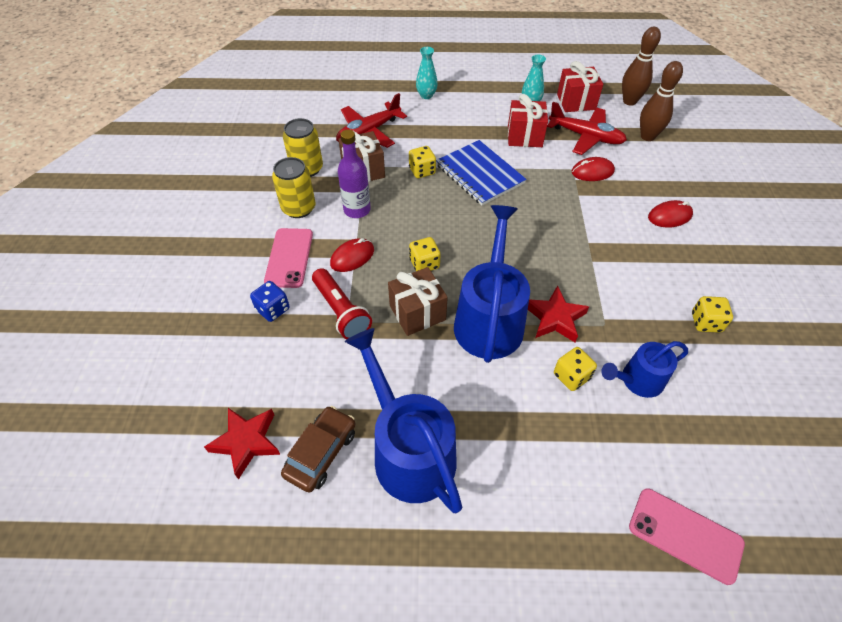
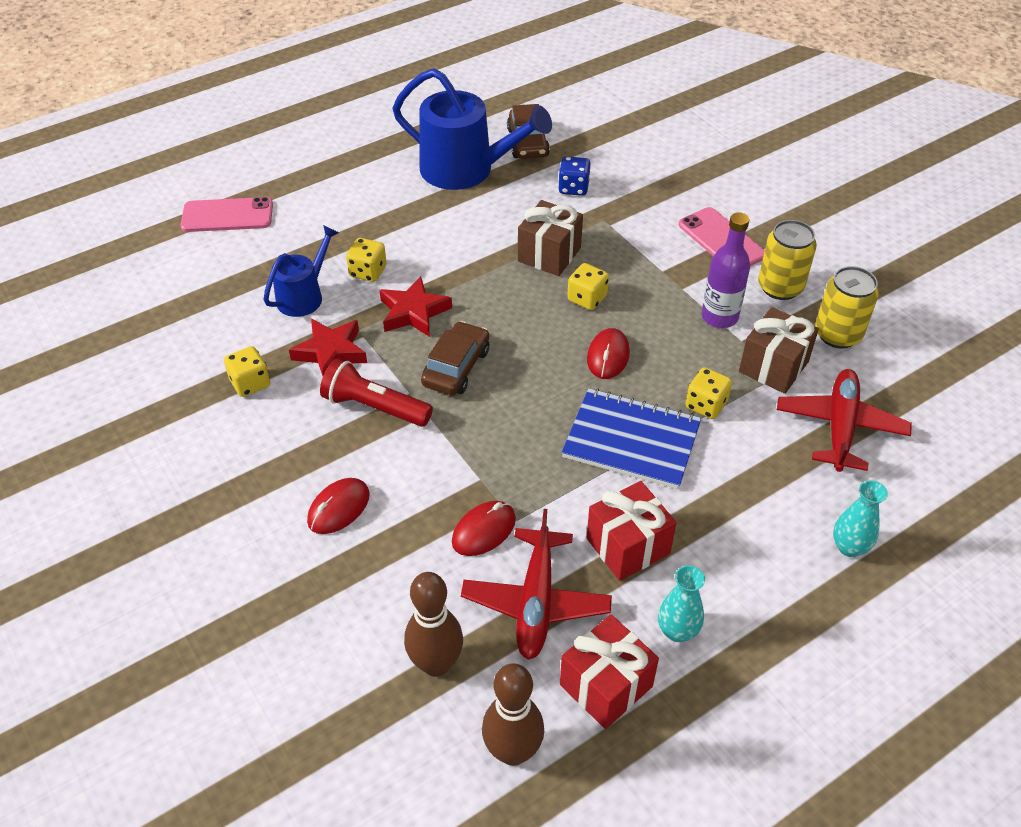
camera: 145 degrees right, 5 degrees down
red star [204,408,281,480] -> red star moved to [289,319,367,376]
blue dice [250,281,290,322] -> blue dice moved to [558,156,591,196]
red flashlight [312,268,372,339] -> red flashlight moved to [320,358,433,427]
red mouse [330,238,374,272] -> red mouse moved to [587,328,630,379]
blue watering can [454,205,530,363] -> none
red plane [547,102,627,155] -> red plane turned 75 degrees counterclockwise [461,509,612,660]
none -> brown car [421,321,489,395]

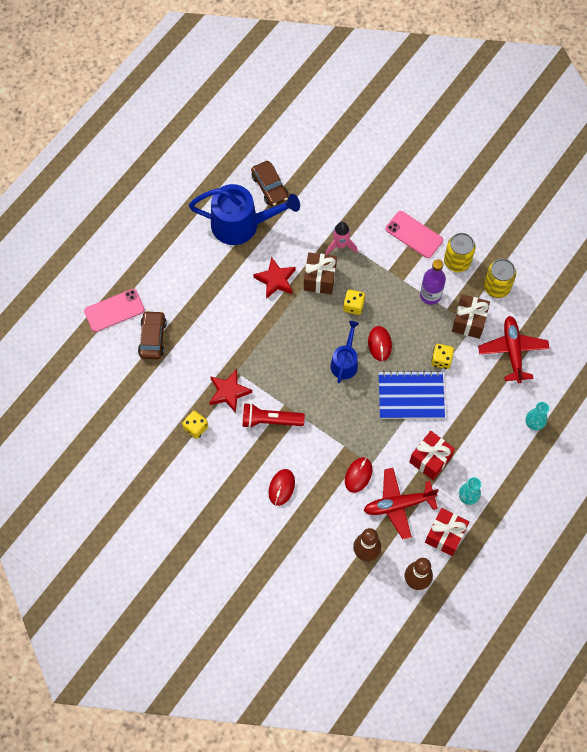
camera: 20 degrees left, 20 degrees up
blue watering can [263,225,339,317] -> blue watering can moved to [330,321,359,383]
yellow dice [346,238,387,282] -> none
red star [379,276,452,337] -> red star moved to [253,257,296,299]
brown car [421,321,489,395] -> brown car moved to [138,311,167,359]
red plane [461,509,612,660] -> red plane turned 90 degrees clockwise [364,468,439,539]
blue dice [558,156,591,196] -> none
none -> pink rocket [325,222,358,255]

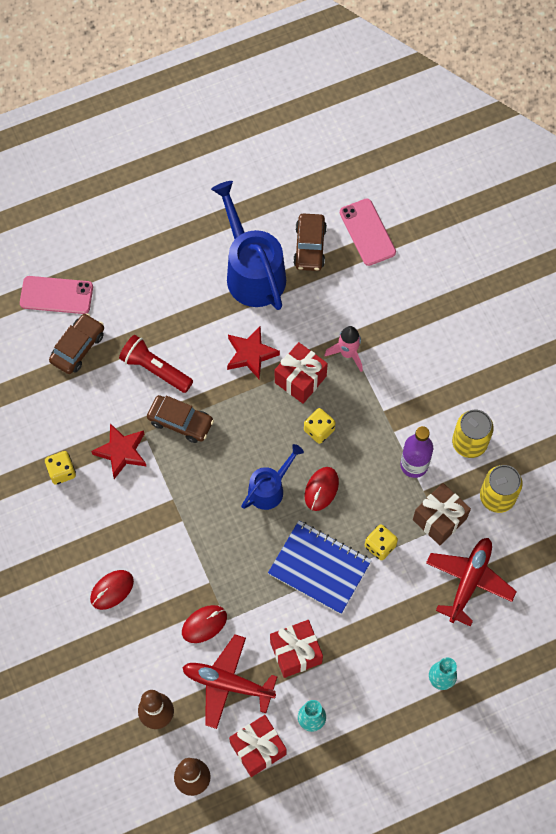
camera: 30 degrees right, 0 degrees up
blue watering can [189,184,300,245] -> blue watering can turned 150 degrees counterclockwise [211,181,286,310]
red flashlight [243,403,305,428] -> red flashlight moved to [119,335,193,393]
brown gift [304,253,337,294] -> red gift [275,342,328,404]
pink phone [385,211,443,258] -> pink phone moved to [340,199,396,266]
none -> brown car [147,395,214,443]

